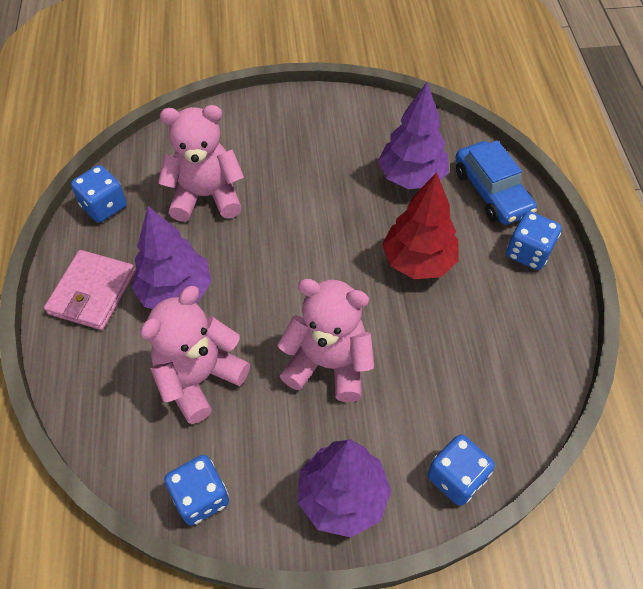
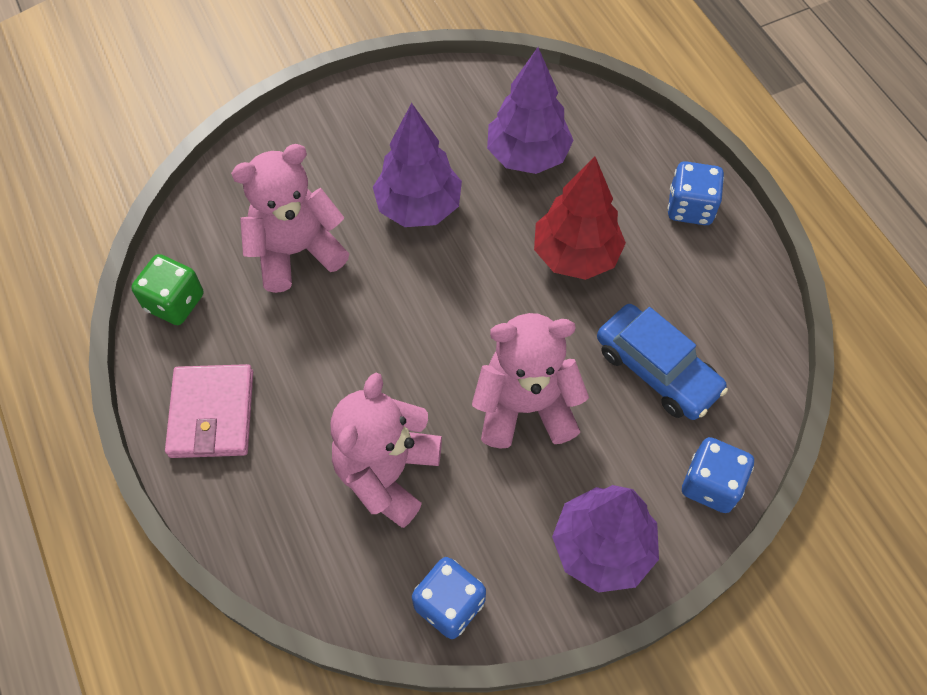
camera: 20 degrees left, 5 degrees up
blue dice [71,165,127,223] -> green dice [131,254,203,325]
purple tree [131,206,212,309] -> purple tree moved to [373,103,462,227]
blue car [455,140,537,225] -> blue car moved to [597,304,728,420]

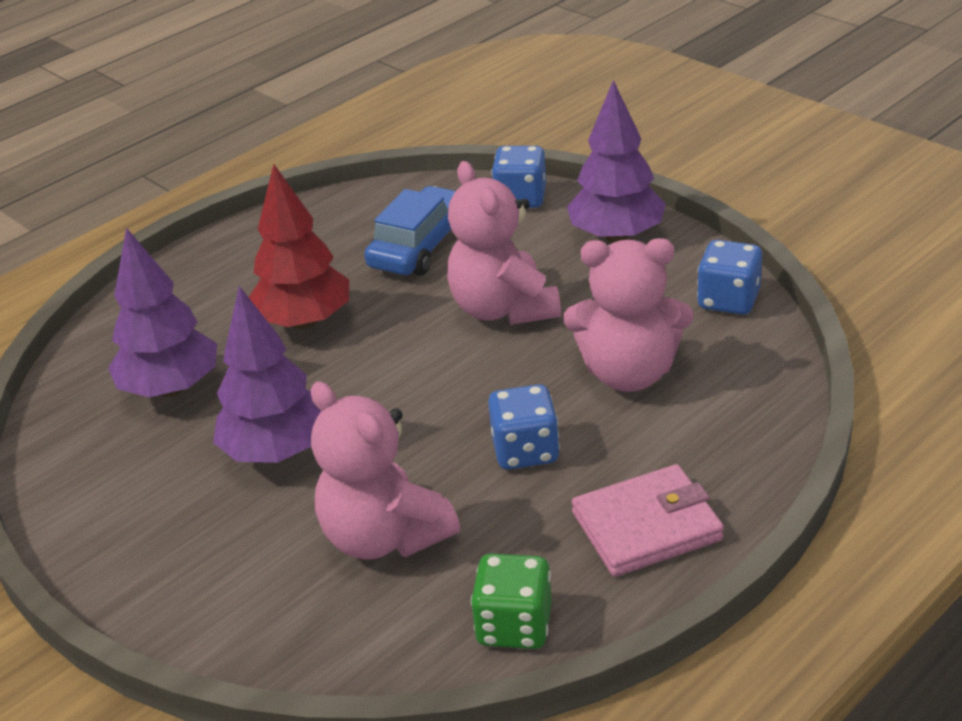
camera: 105 degrees left, 25 degrees down
blue dice [667,161,724,225] -> blue dice moved to [488,384,560,470]

